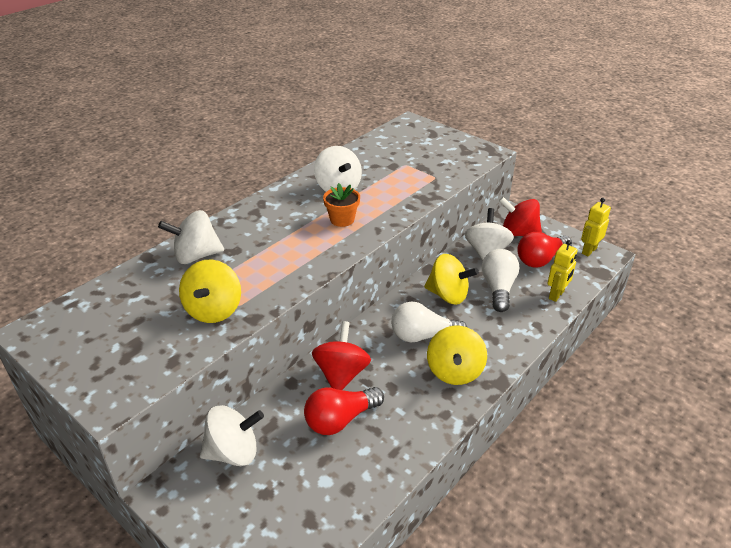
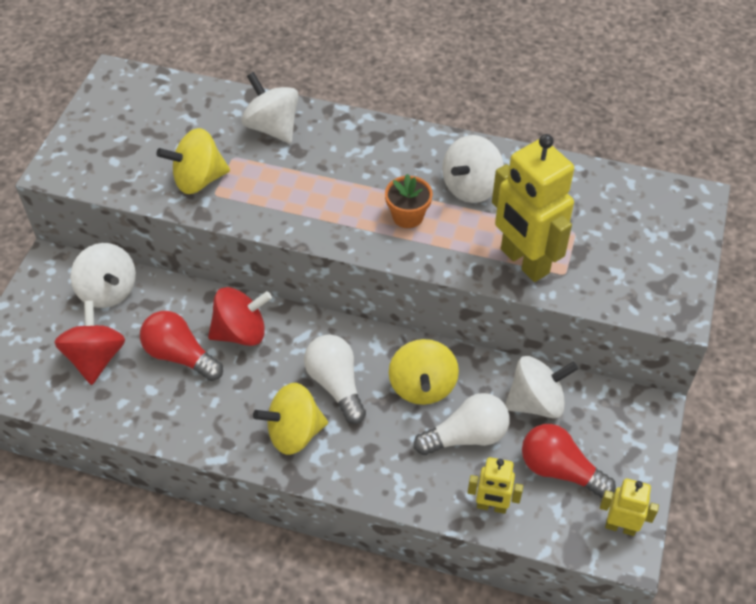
camera: 65 degrees right, 15 degrees up
red spinning top [499,197,542,236] -> red spinning top moved to [54,301,125,385]
none -> yellow robot [492,134,574,282]

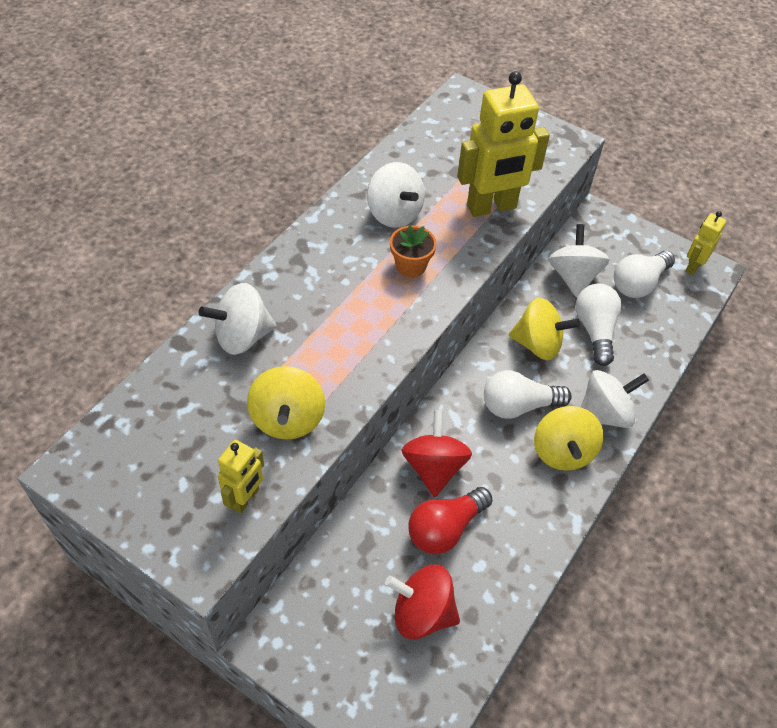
camera: 75 degrees left, 0 degrees up
white spinning top [71,243,136,308] -> white spinning top moved to [581,370,649,428]
yellow robot [468,457,523,514] -> yellow robot moved to [218,440,264,514]
red light bulb [522,424,616,498] -> white light bulb [614,251,675,298]

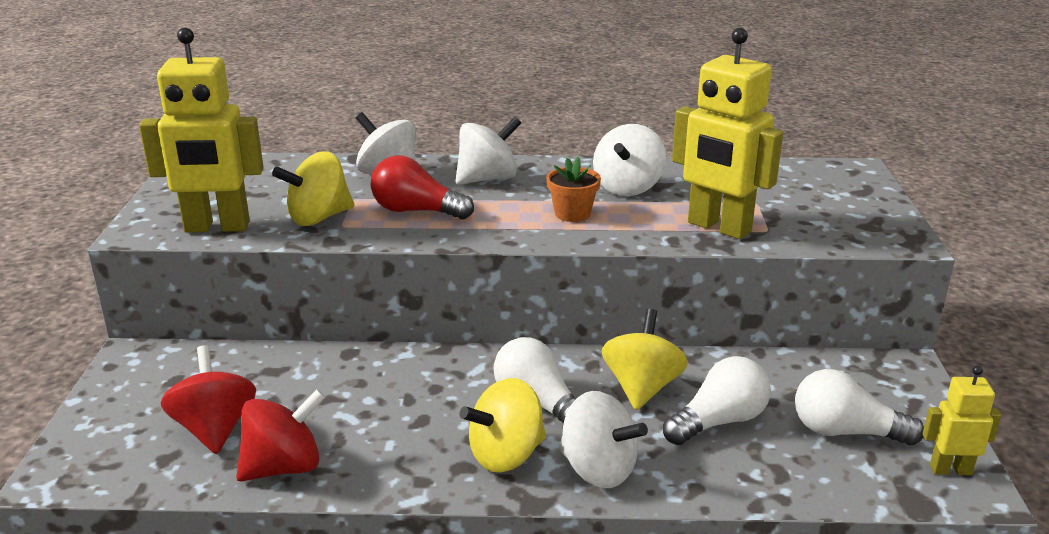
camera: 60 degrees right, 25 degrees down
yellow robot [218,440,264,514] -> yellow robot [139,28,264,233], size x1.92
red spinning top [401,410,472,497] -> red spinning top moved to [236,389,326,482]
red light bulb [408,487,493,554] -> red light bulb moved to [371,156,474,219]
yellow spinning top [509,298,580,360] -> yellow spinning top turned 150 degrees counterclockwise [602,309,688,410]
white spinning top [549,224,610,298] -> white spinning top moved to [455,117,521,185]

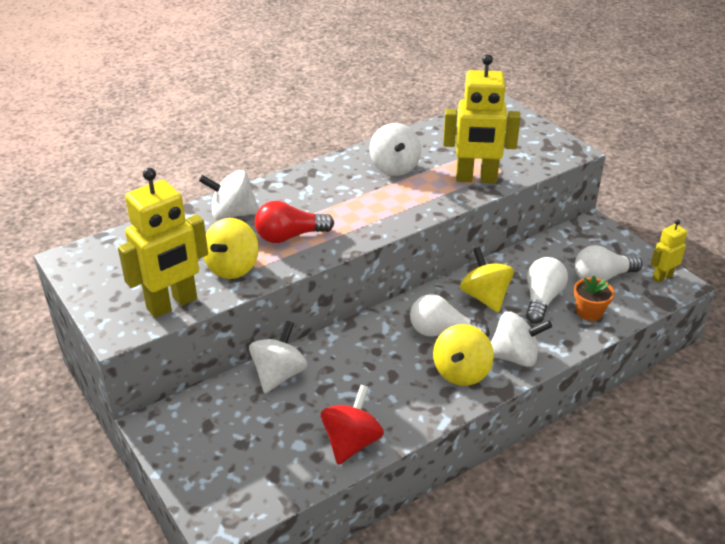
camera: 35 degrees left, 10 degrees up
red spinning top [161,345,256,454] -> none
white spinning top [455,117,521,185] -> white spinning top moved to [249,321,307,394]
orange flower pot [546,157,601,222] -> orange flower pot moved to [574,275,614,321]

